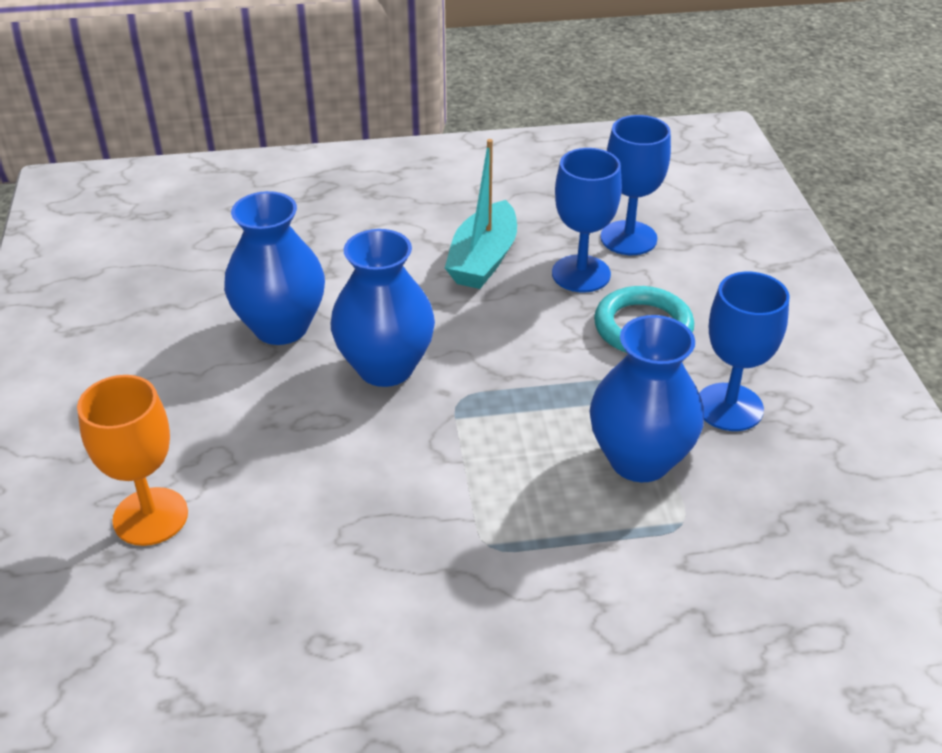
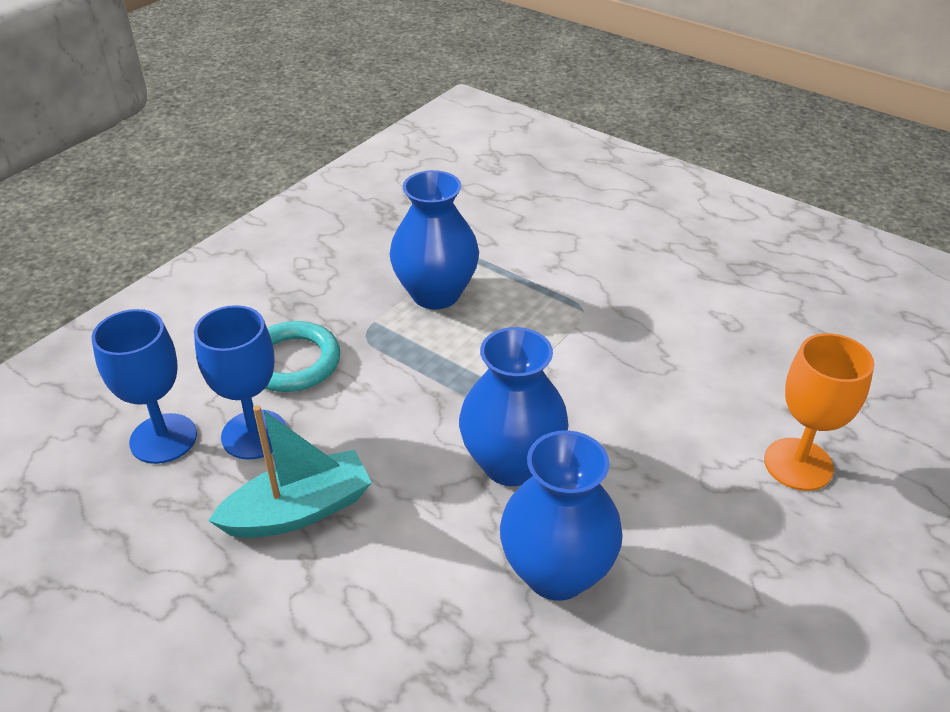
camera: 135 degrees left, 0 degrees up
blue goblet [699,272,790,431] -> none

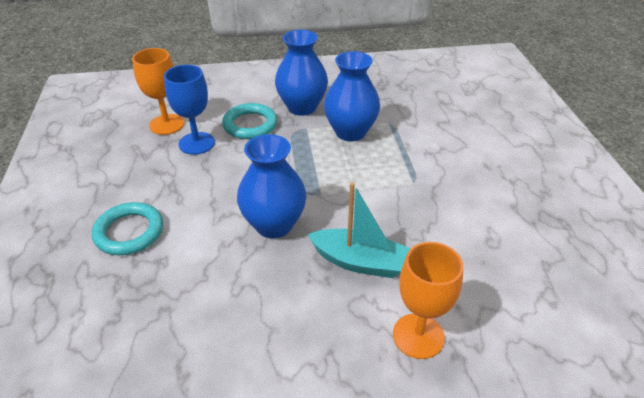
camera: 45 degrees right, 0 degrees up
blue goblet [92,309,197,464] -> orange goblet [132,48,184,135]
turquoise boat [208,405,372,538] -> turquoise boat moved to [308,182,410,278]
blue vase [500,430,623,601] -> blue vase moved to [275,30,328,116]
none -> turquoise ring [92,202,163,255]

